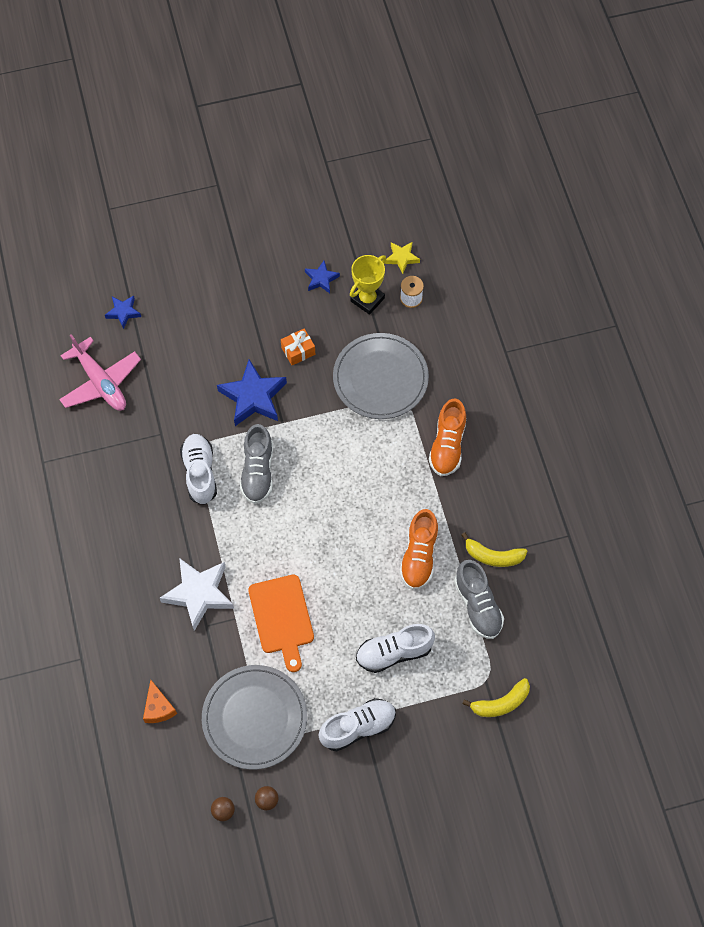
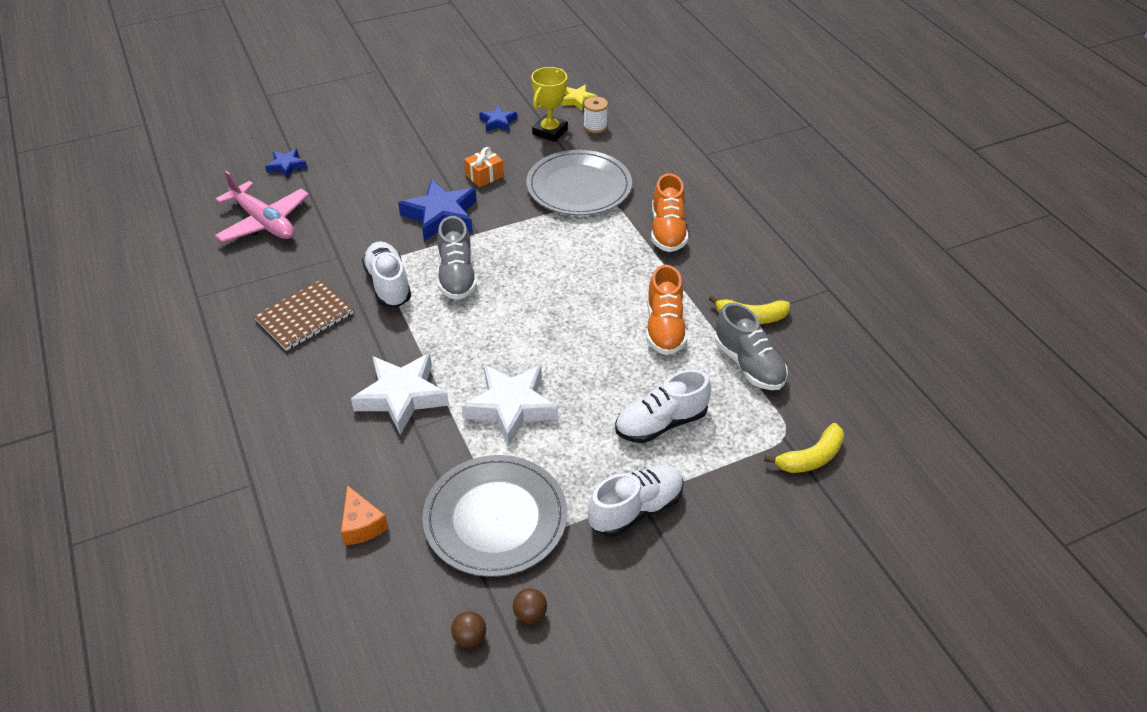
camera: 10 degrees left, 20 degrees down
orange cutting board [248,575,314,672] -> white star [461,365,558,446]
none -> brown notebook [254,280,354,351]

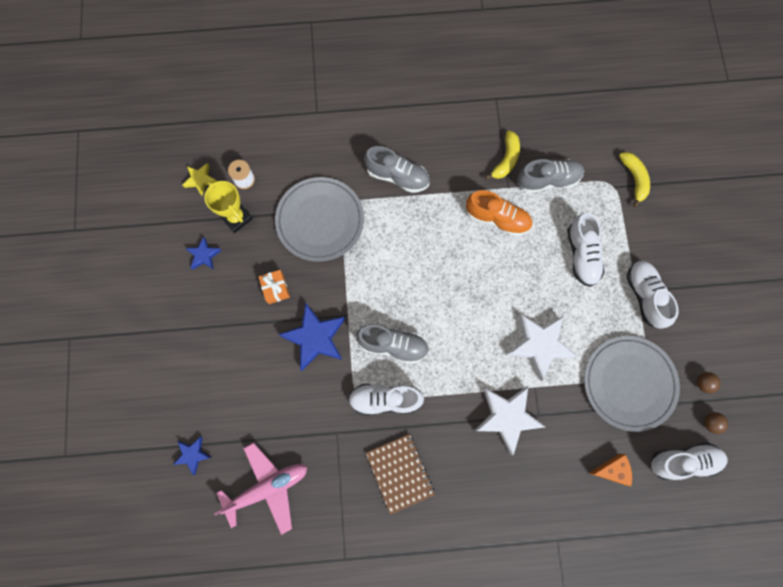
camera: 70 degrees left, 30 degrees up
orange shoe [651,173,688,252] -> grey shoe [364,146,430,193]
none -> white shoe [651,443,728,480]

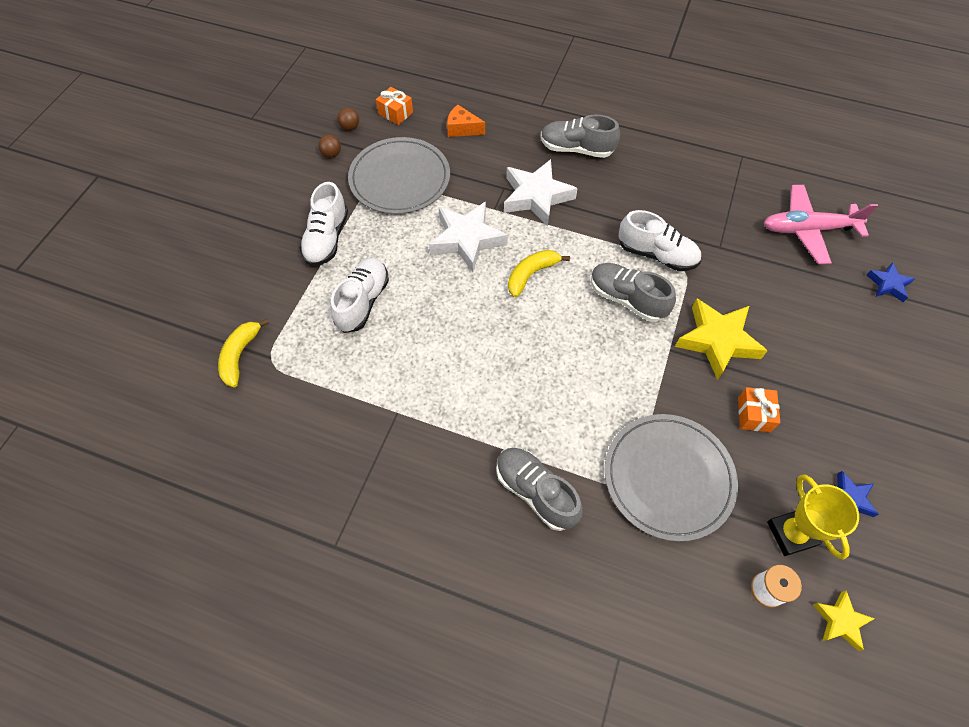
camera: 155 degrees left, 15 degrees down
blue star [278,302,345,371] -> yellow star [675,299,768,380]
brown notebook [366,434,435,515] -> none
orange shoe [466,190,532,236] -> none
yellow banana [485,130,520,180] -> yellow banana moved to [508,250,570,297]
grey shoe [517,159,584,193] -> grey shoe moved to [541,114,620,158]
white shoe [651,443,728,480] -> orange gift [376,87,413,125]

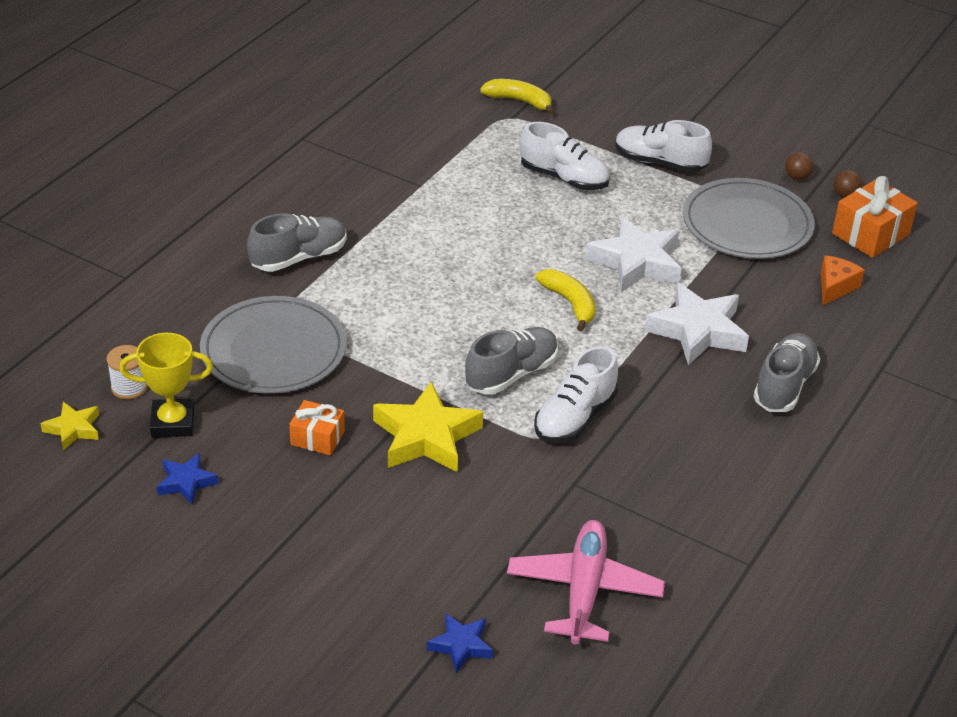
camera: 100 degrees right, 20 degrees down
orange gift [376,87,413,125] -> orange gift [832,176,918,258], size x1.62

